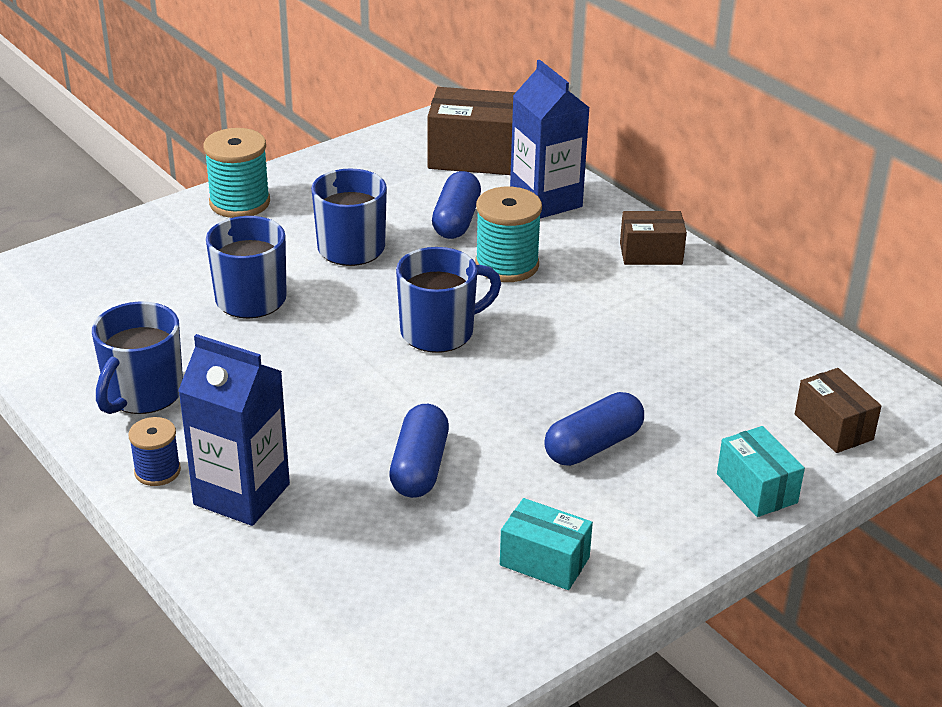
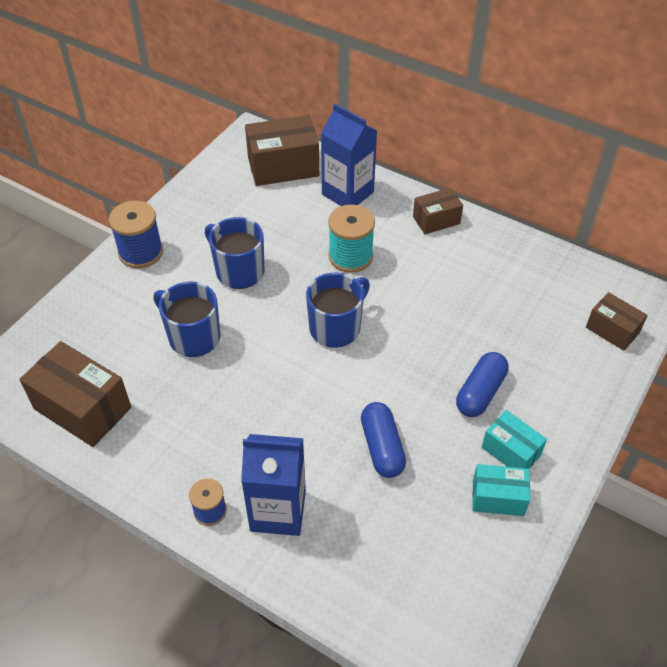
camera: 20 degrees left, 15 degrees up
blue mug [92,301,183,414] -> none
turquoise spool [203,128,270,218] -> blue spool [109,201,163,268]
blue capsule [432,171,481,239] -> none
turquoise box [717,426,805,517] -> turquoise box moved to [482,410,547,469]
none -> brown box [19,341,131,447]

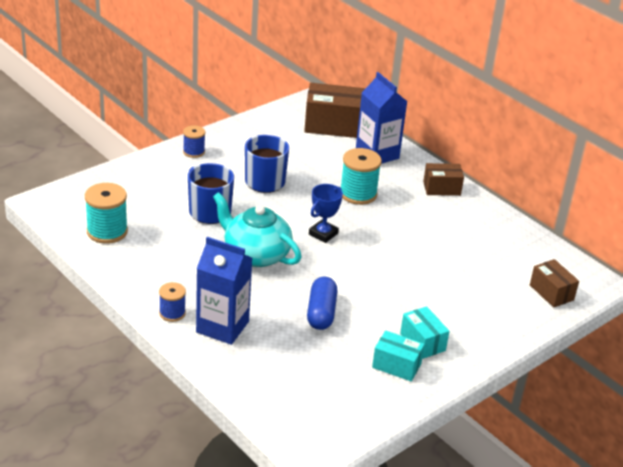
camera: 15 degrees right, 15 degrees down
brown box [19,341,131,447] -> turquoise spool [85,183,128,244]
blue spool [109,201,163,268] -> blue spool [183,125,205,158], size x0.59
blue mug [306,273,370,348] -> blue trophy [309,184,343,243]
blue capsule [456,352,509,417] -> none
none -> turquoise teapot [213,192,301,267]

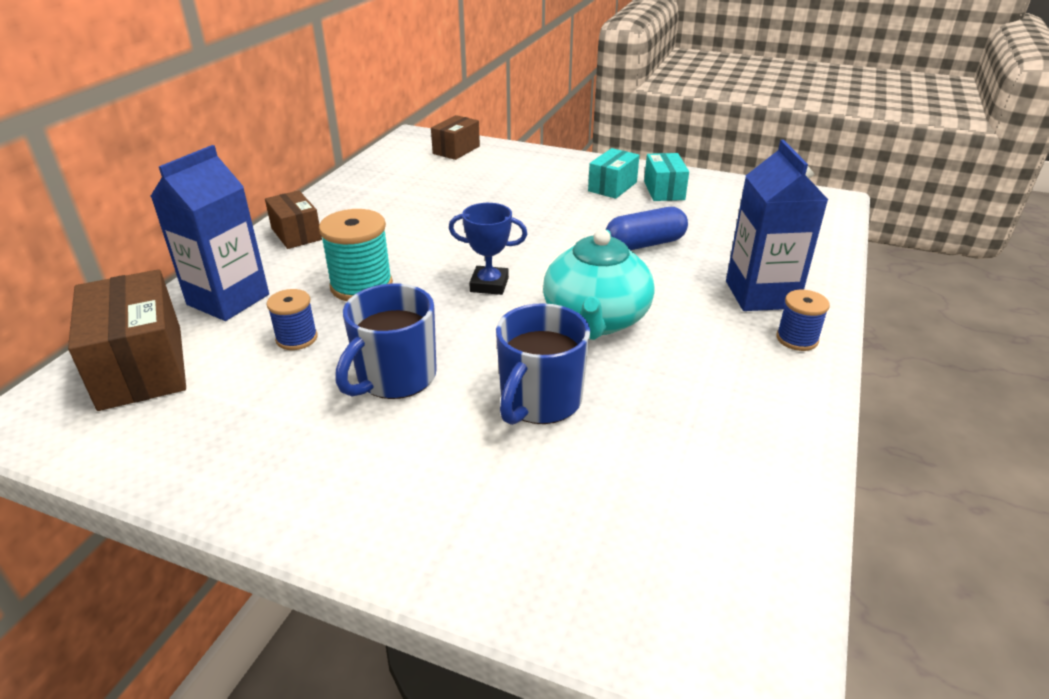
camera: 115 degrees left, 0 degrees up
turquoise spool [85,183,128,244] -> none
blue spool [183,125,205,158] -> blue spool moved to [266,289,318,350]

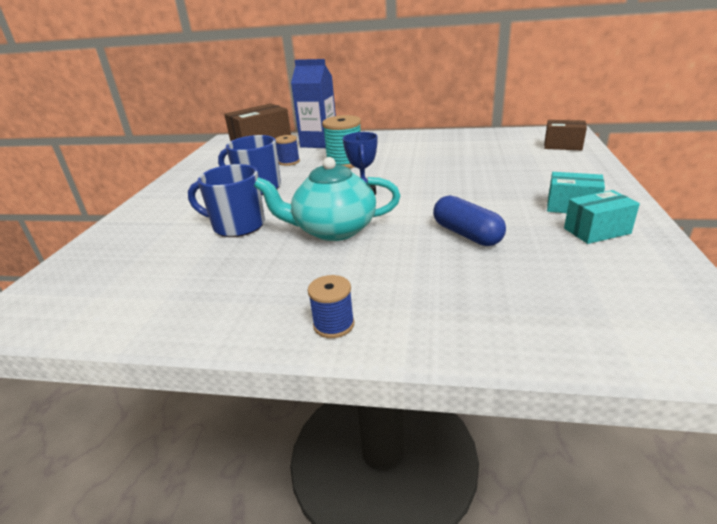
camera: 80 degrees right, 5 degrees down
brown box [265,190,322,249] -> none
blue carton [726,140,828,311] -> none

